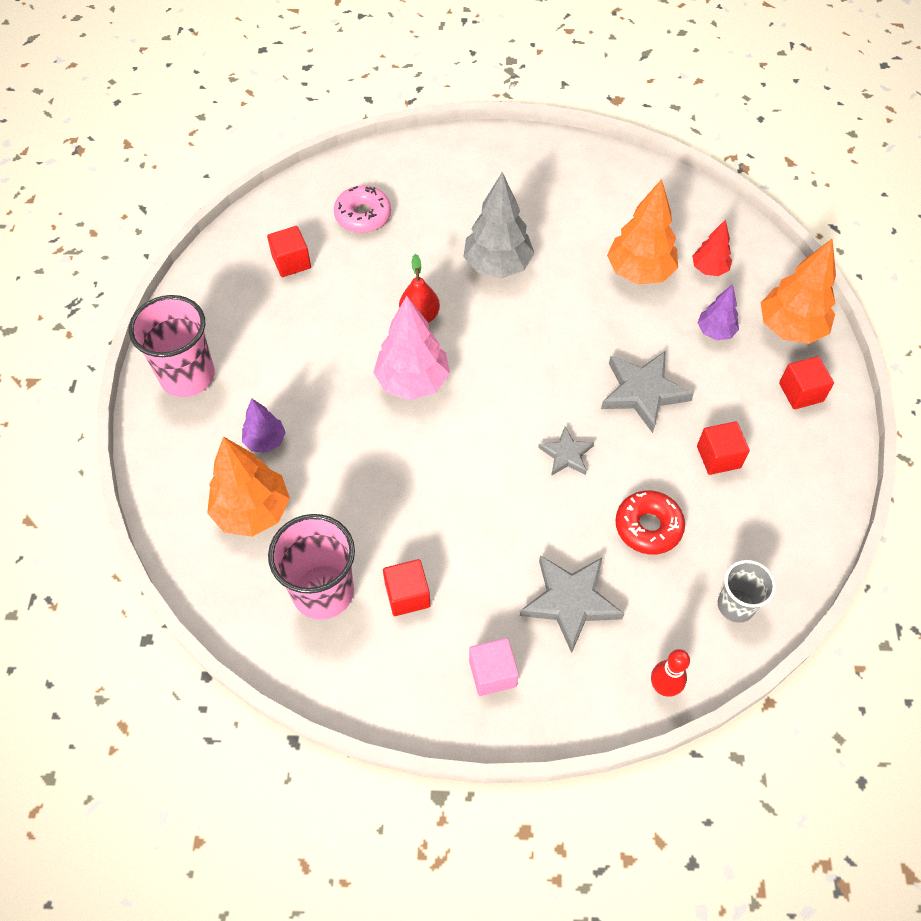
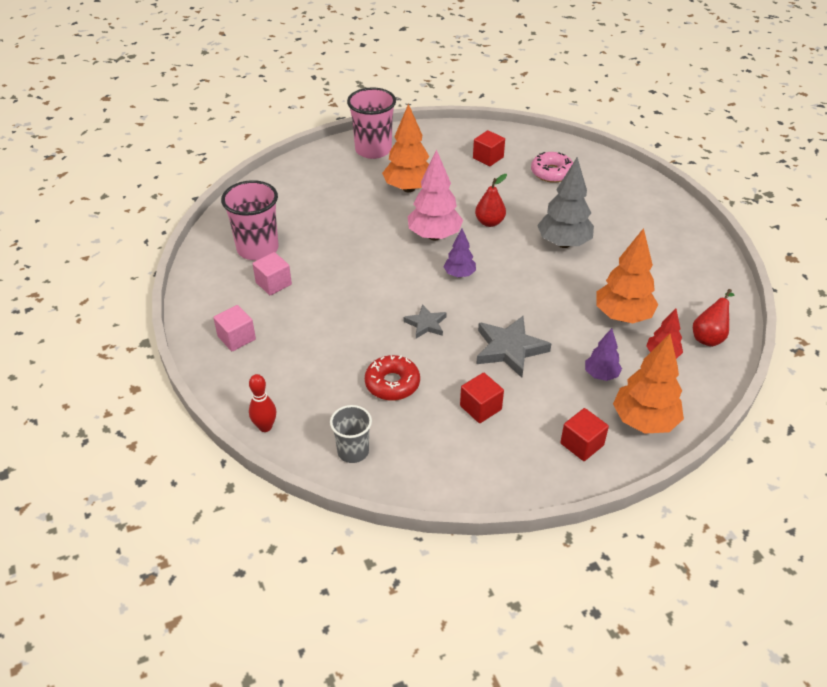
camera: 65 degrees right, 15 degrees down
orange tree [207,436,290,537] -> orange tree moved to [382,104,429,192]
purple tree [242,398,286,453] -> purple tree moved to [443,228,476,278]
red cube [383,559,430,616] -> pink cube [253,252,292,295]
grey star [520,555,624,653] -> none
none -> red pear [693,289,734,347]

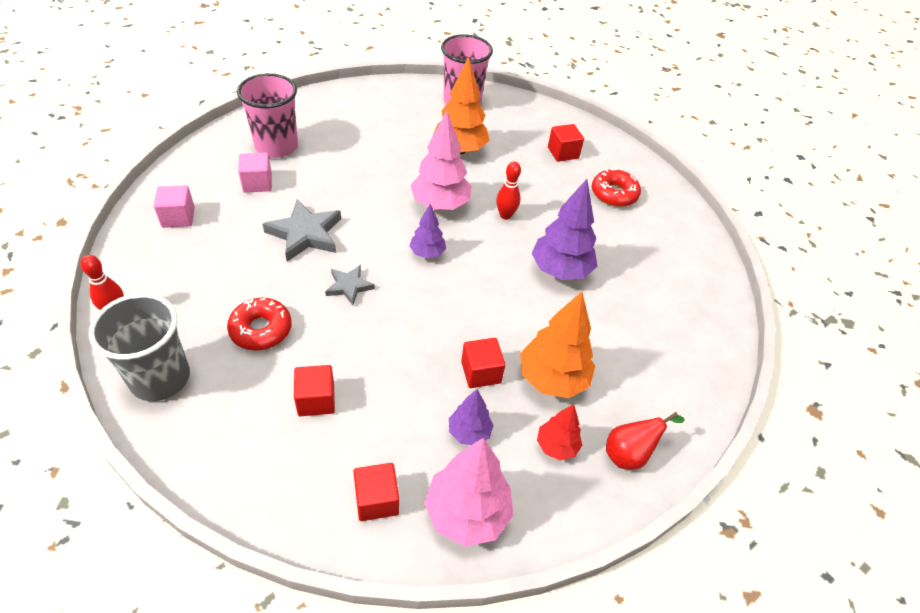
camera: 25 degrees right, 5 degrees up
grey cup [330,405,372,463] -> grey cup [89,293,190,401], size x1.65
red pear [475,174,507,227] -> red bowling pin [496,161,521,220]
grey star [476,316,551,378] -> grey star moved to [263,199,341,262]
pink donut [531,152,573,183] -> red donut [592,168,641,207]
grey tree [537,157,594,248] -> purple tree [531,179,597,280]
orange tree [613,334,684,434] -> pink tree [424,438,514,547]
none -> red cube [461,338,505,388]

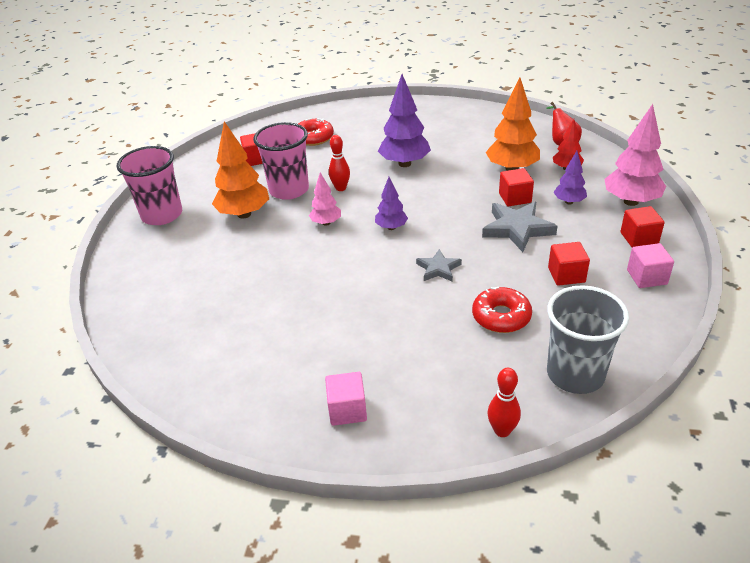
camera: 80 degrees left, 10 degrees down
pink cup [237,73,298,158] -> pink cup moved to [253,122,309,200]
pink cube [238,153,272,193] -> pink cube moved to [627,243,674,288]
grey star [263,199,341,262] -> grey star moved to [482,202,558,252]
pink tree [410,111,472,210] -> pink tree [309,172,341,226], size x0.56

